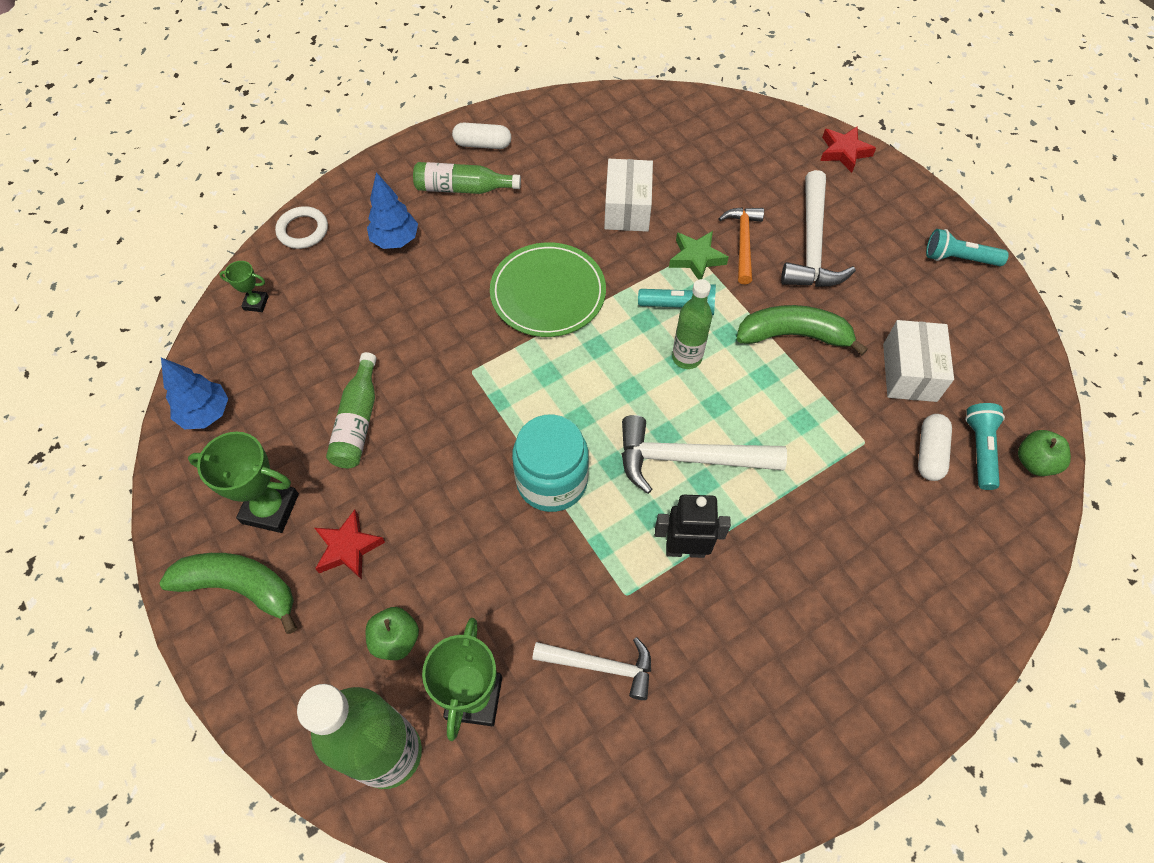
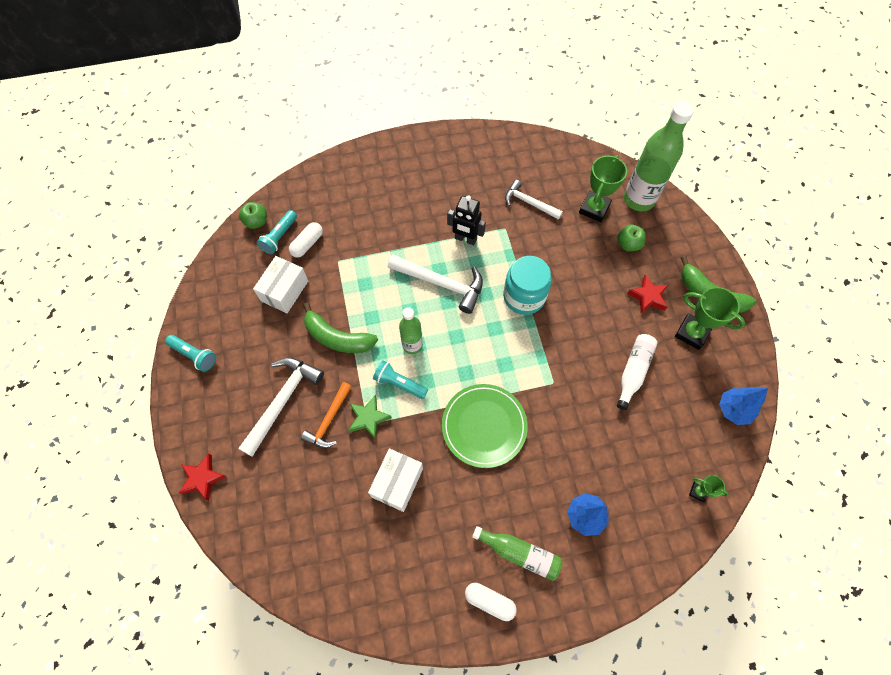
camera: 160 degrees left, 5 degrees up
white ring [275,206,328,249] -> none
green bottle [326,352,377,468] -> white bottle [617,334,658,410]

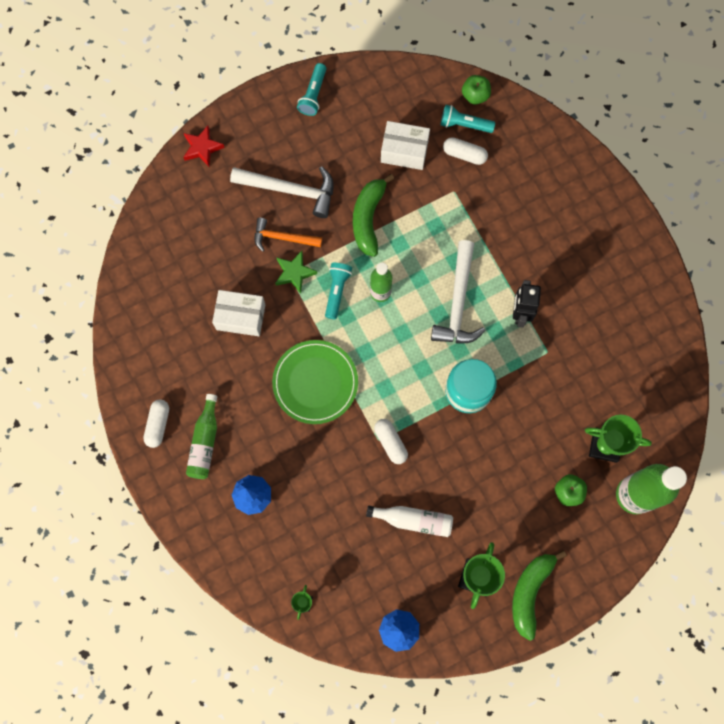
camera: 75 degrees right, 10 degrees up
white hammer [505,180,563,220] -> none
red star [627,275,668,313] -> none
none -> white capsule [374,419,408,464]

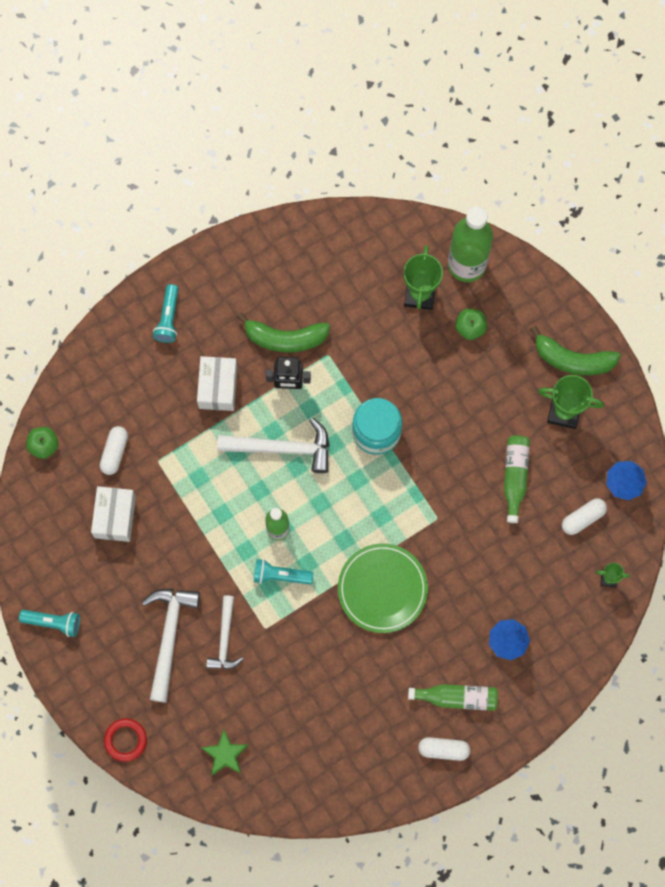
camera: 95 degrees left, 0 degrees up
red star [183,126,225,167] -> red ring [104,719,147,762]
white box [212,290,265,336] -> white box moved to [197,356,237,411]
orange hammer [255,218,322,252] -> white hammer [206,595,244,670]
green star [275,251,317,294] -> green star moved to [201,729,249,775]
green banana [353,174,394,257] -> green banana moved to [237,313,330,353]
white bottle [366,506,453,537] -> green bottle [504,436,530,523]
white capsule [374,419,408,464] -> white capsule moved to [562,498,607,535]
turquoise flashlight [441,105,495,133] -> turquoise flashlight moved to [153,284,179,343]

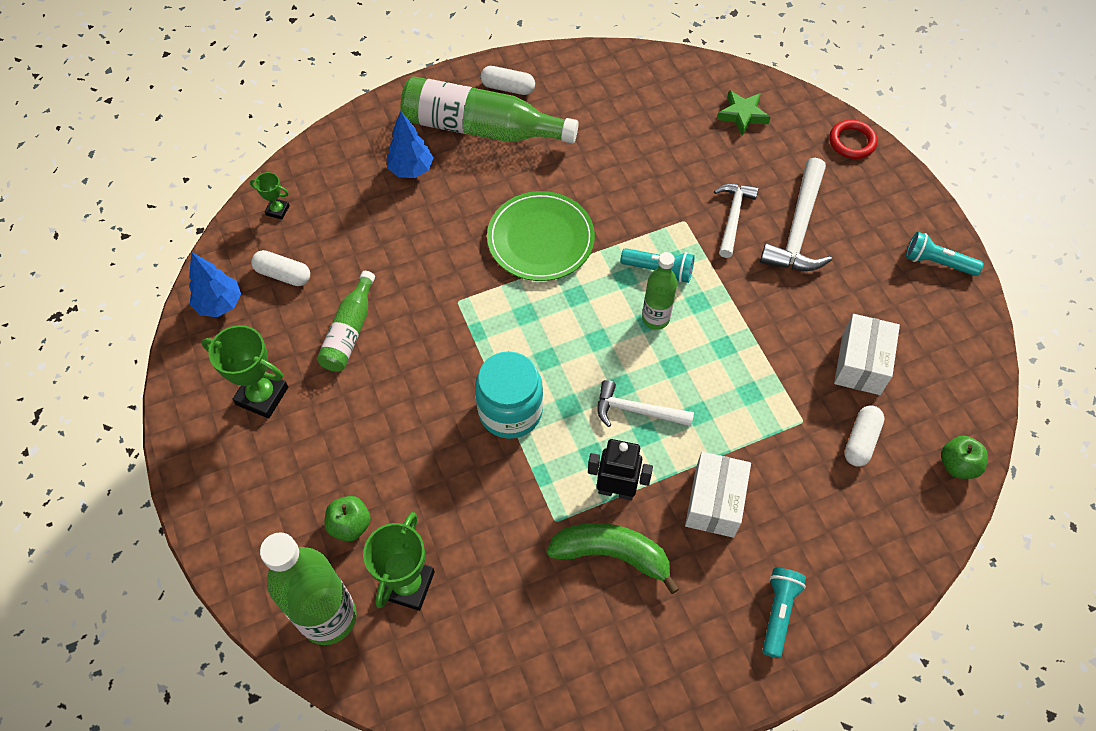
camera: 170 degrees left, 15 degrees down
white hammer [217,418,329,473] -> white hammer [597,380,694,427], size x0.65
green bottle [408,684,498,711] -> green bottle [401,76,579,143], size x1.77
green banana [530,326,621,375] -> none
white capsule [562,498,607,535] -> white capsule turned 45 degrees clockwise [251,250,310,286]

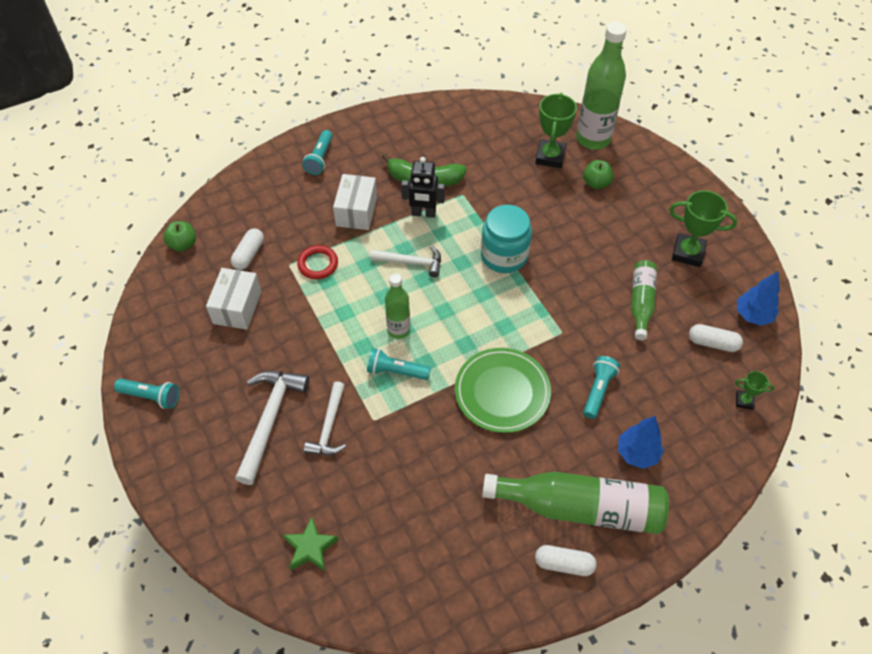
camera: 175 degrees right, 5 degrees down
red ring [829,120,877,159] -> red ring moved to [297,245,338,279]
none -> turquoise flashlight [583,356,620,419]

